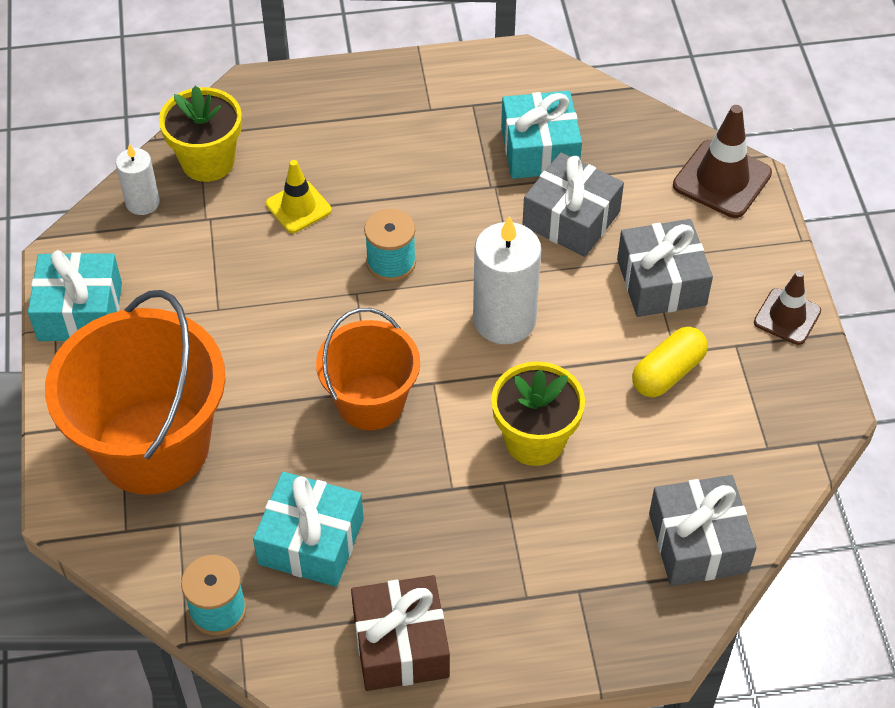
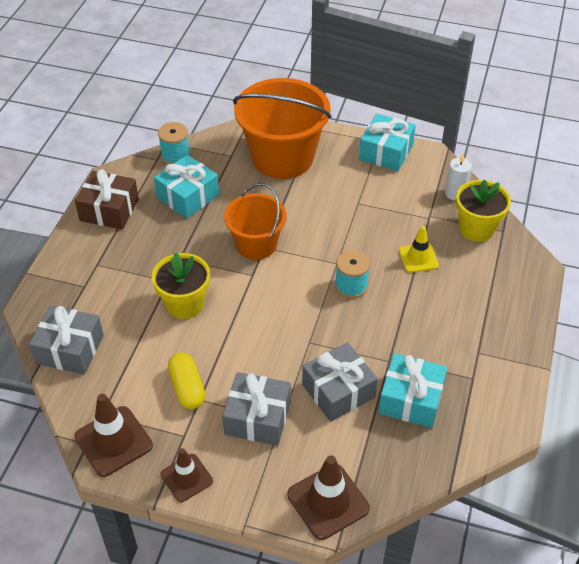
camera: 115 degrees right, 5 degrees down
white candle [473,216,542,344] -> none
none -> brown traffic cone [74,394,153,477]

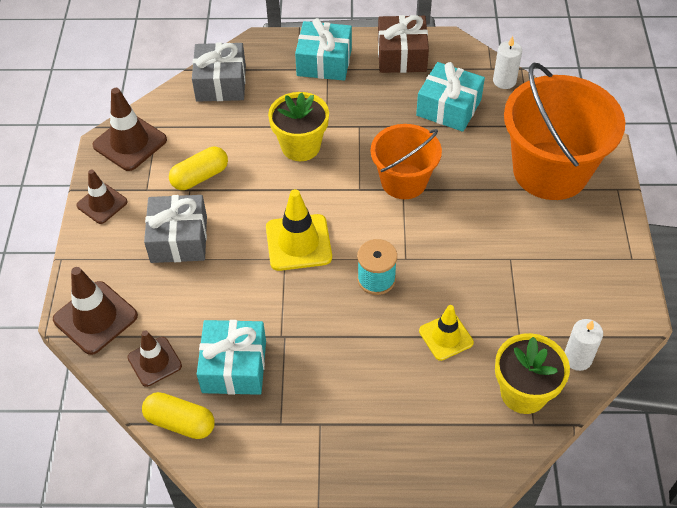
camera: 75 degrees right, 5 degrees up
turquoise spool [158,122,190,164] -> white candle [493,36,522,89]
grey gift [302,342,378,422] -> none
turquoise gift [359,113,416,171] -> turquoise gift moved to [295,18,352,81]
none -> brown traffic cone [127,330,182,387]
none -> yellow capsule [142,392,215,439]
none -> yellow traffic cone [266,189,332,271]

